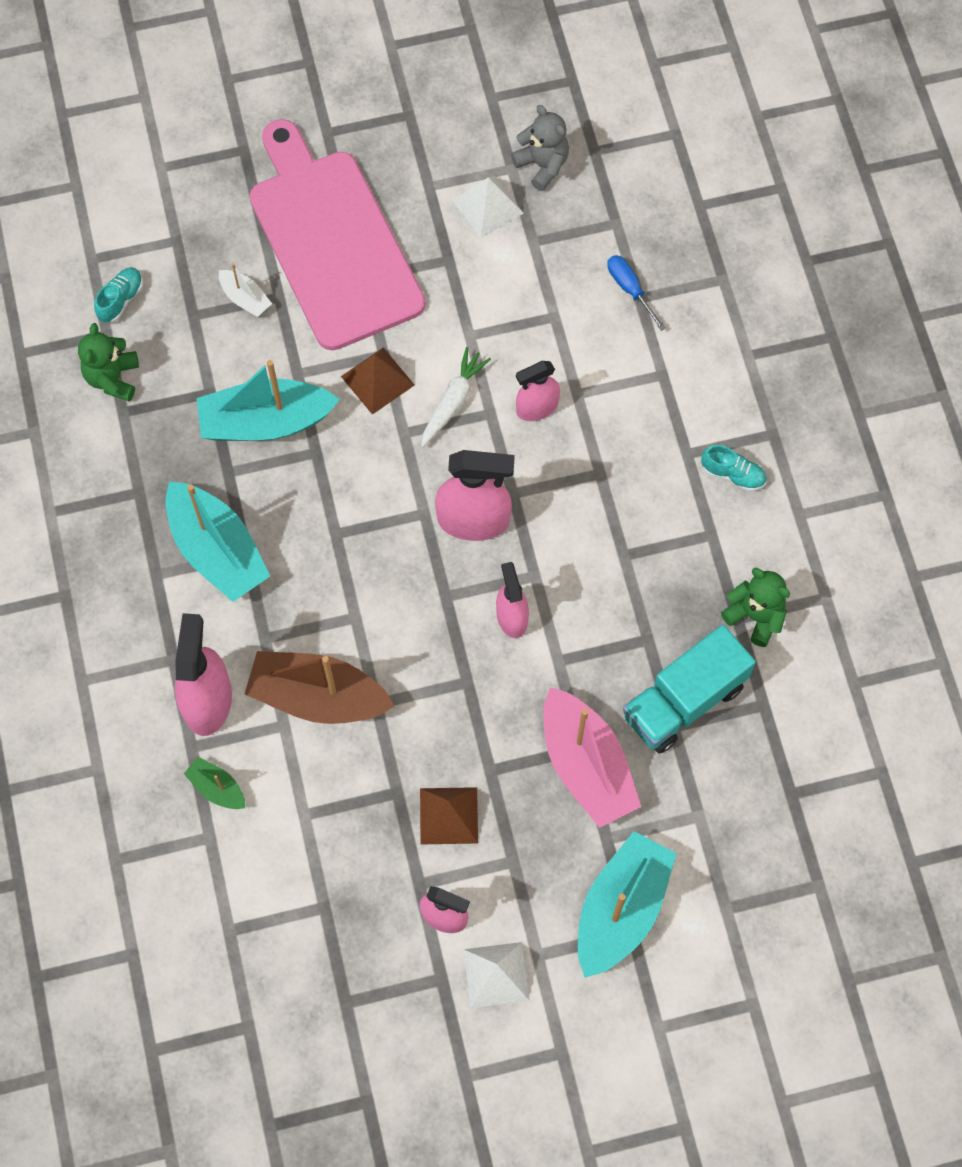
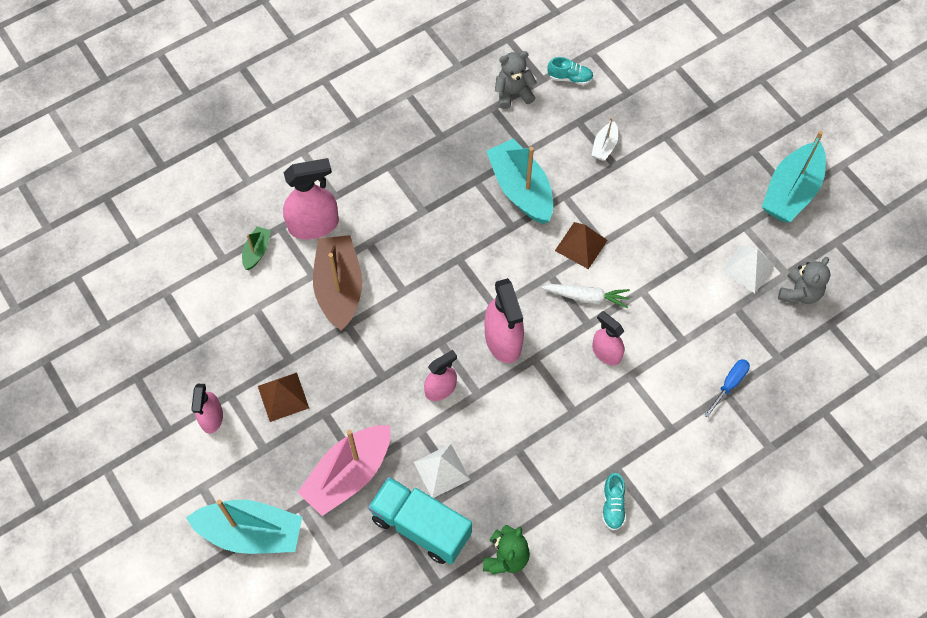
camera: 70 degrees right, 5 degrees down
green teddy bear [78,323,139,402] -> grey teddy bear [495,51,537,109]
turquoise boat [165,481,270,602] -> turquoise boat moved to [762,131,826,222]
pink cutting board [250,119,425,350] -> none
white pyramid [464,942,529,1008] -> white pyramid moved to [414,444,470,498]

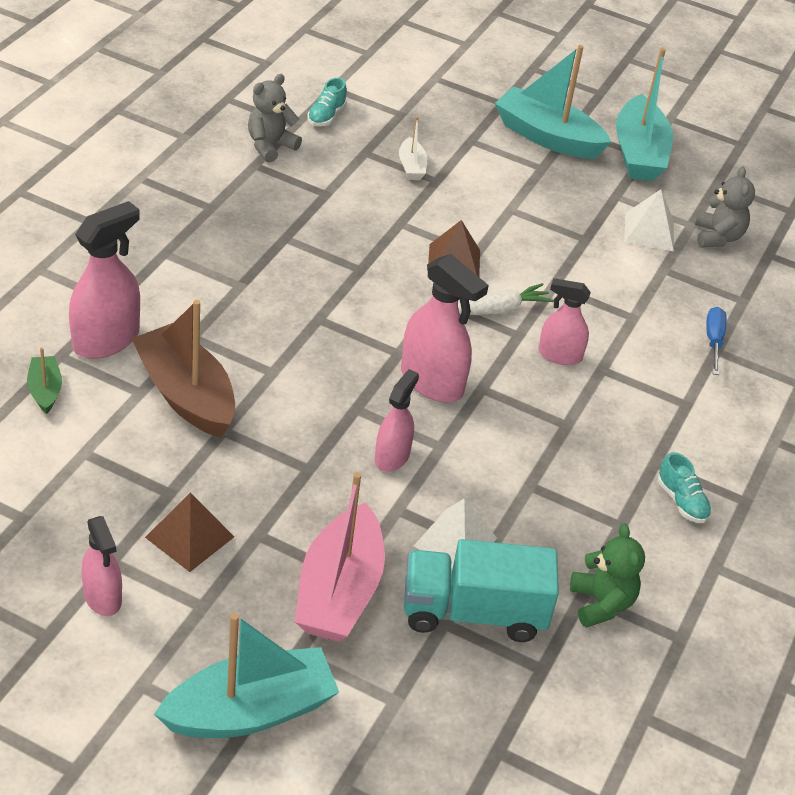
camera: 35 degrees left, 20 degrees down
turquoise boat [486,138,553,224] -> turquoise boat moved to [495,45,611,159]
turquoise shoe [547,57,594,85] -> turquoise shoe turned 135 degrees clockwise [308,78,347,126]

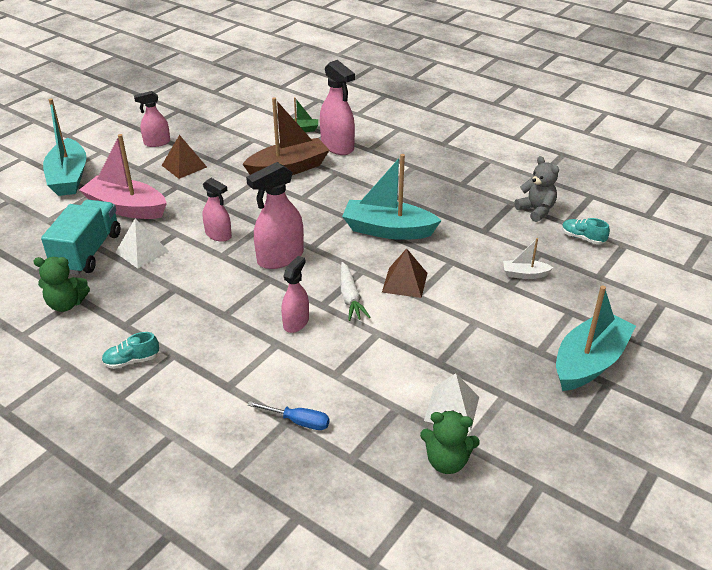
camera: 105 degrees right, 5 degrees down
turquoise boat [616,48,673,181] -> turquoise boat moved to [342,154,442,240]
grey teddy bear [695,166,755,248] -> green teddy bear [420,411,480,474]

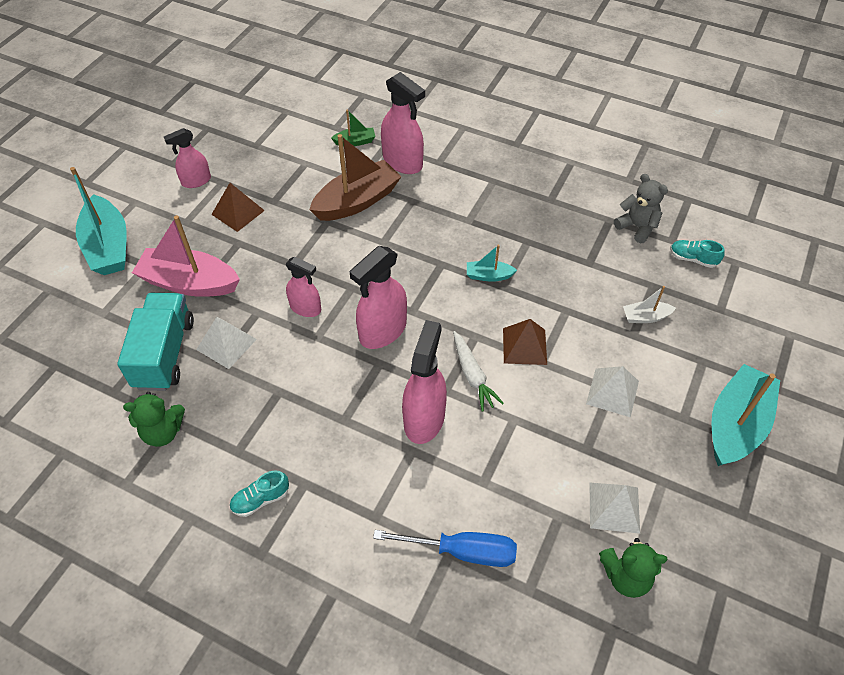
camera: 10 degrees left, 15 degrees up
blue screwdriver [248,401,329,430] -> blue screwdriver [373,530,517,567], size x1.57
pink spray bottle [281,256,309,333] -> pink spray bottle [402,320,447,444], size x1.60
turquoise boat [342,154,442,240] -> turquoise boat [467,245,517,282], size x0.48
none -> white pyramid [586,366,639,417]

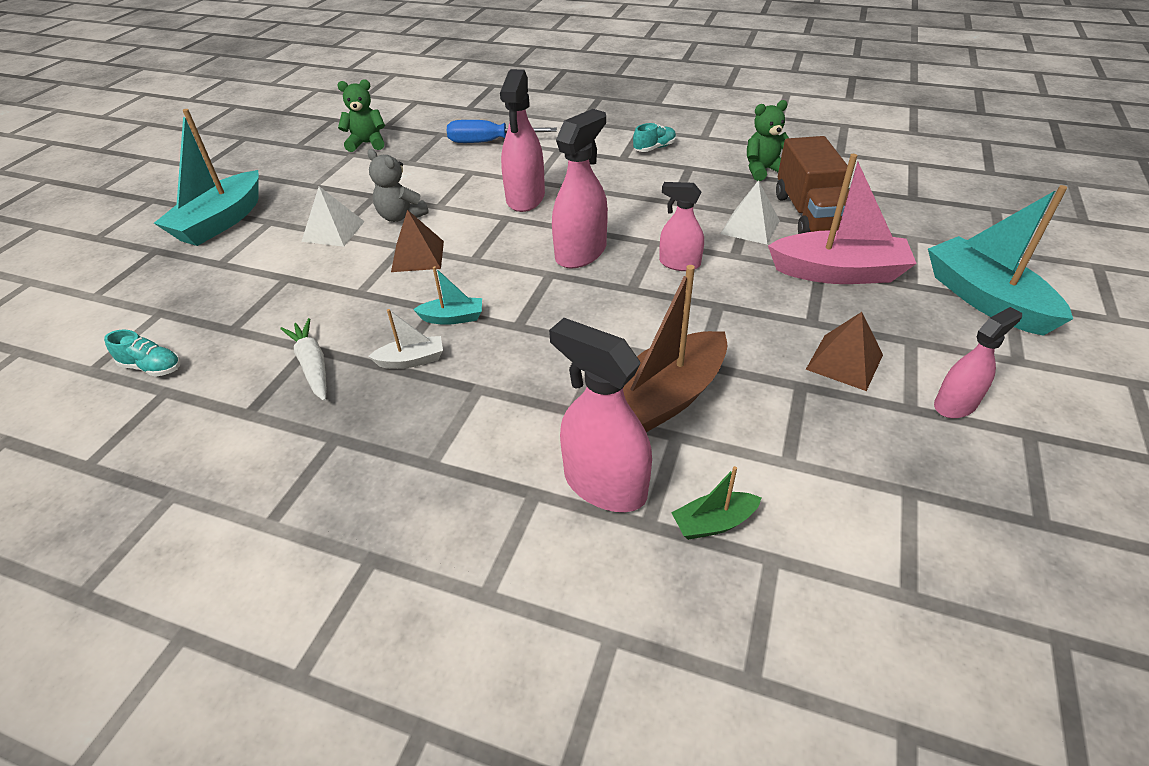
camera: 175 degrees right, 10 degrees down
turquoise truck [117,293,194,391] -> brown truck [776,136,849,234]
white carrot [453,331,504,412] -> white carrot moved to [280,318,327,401]
white pyramid [590,483,640,534] -> none
grey teddy bear [614,174,668,243] -> grey teddy bear moved to [367,149,429,222]
white boat [623,286,676,323] -> white boat moved to [368,309,443,369]

